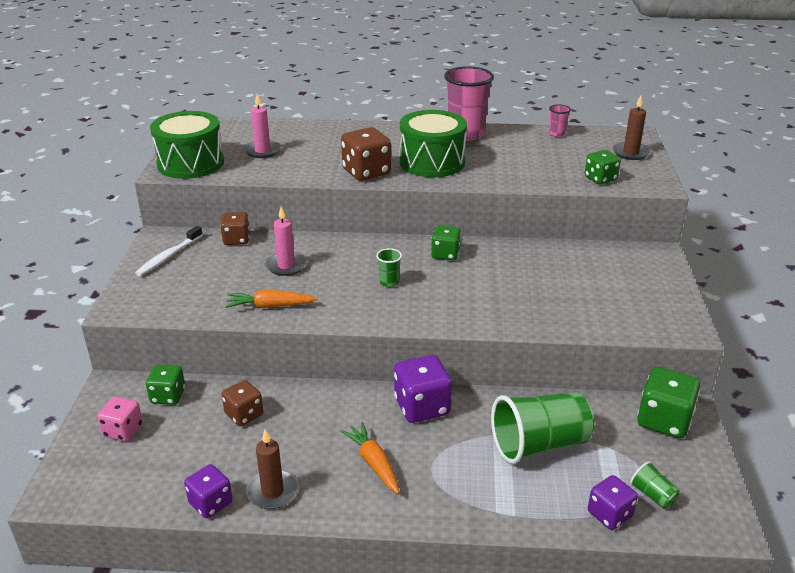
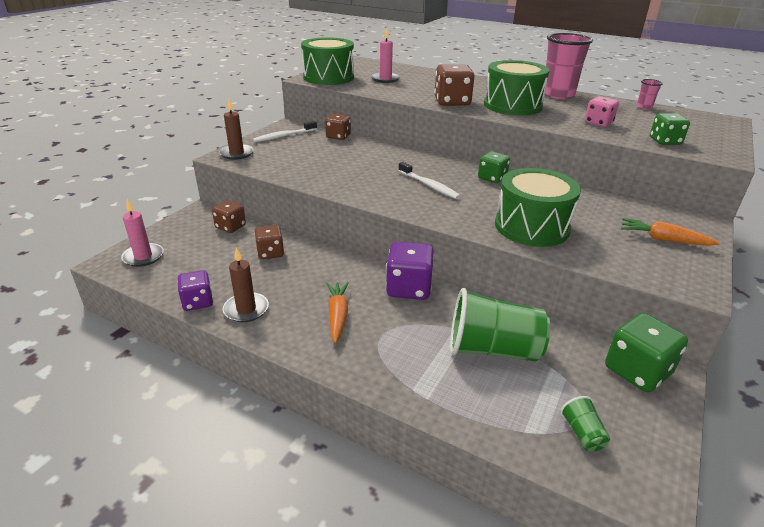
camera: 25 degrees right, 0 degrees up
pink dice [97,397,143,442] -> pink dice moved to [585,96,619,127]
green dice [146,365,185,405] -> brown dice [212,200,246,233]
orange carrot [225,290,317,308] -> orange carrot moved to [621,218,720,246]
pink candle [265,207,307,276] -> pink candle moved to [121,199,164,267]
green cup [376,248,402,287] -> white toothbrush [398,162,460,199]
purple dice [588,475,638,530] -> none
brown candle [613,95,650,160] -> brown candle moved to [219,99,254,160]
none -> green drum [495,168,581,247]

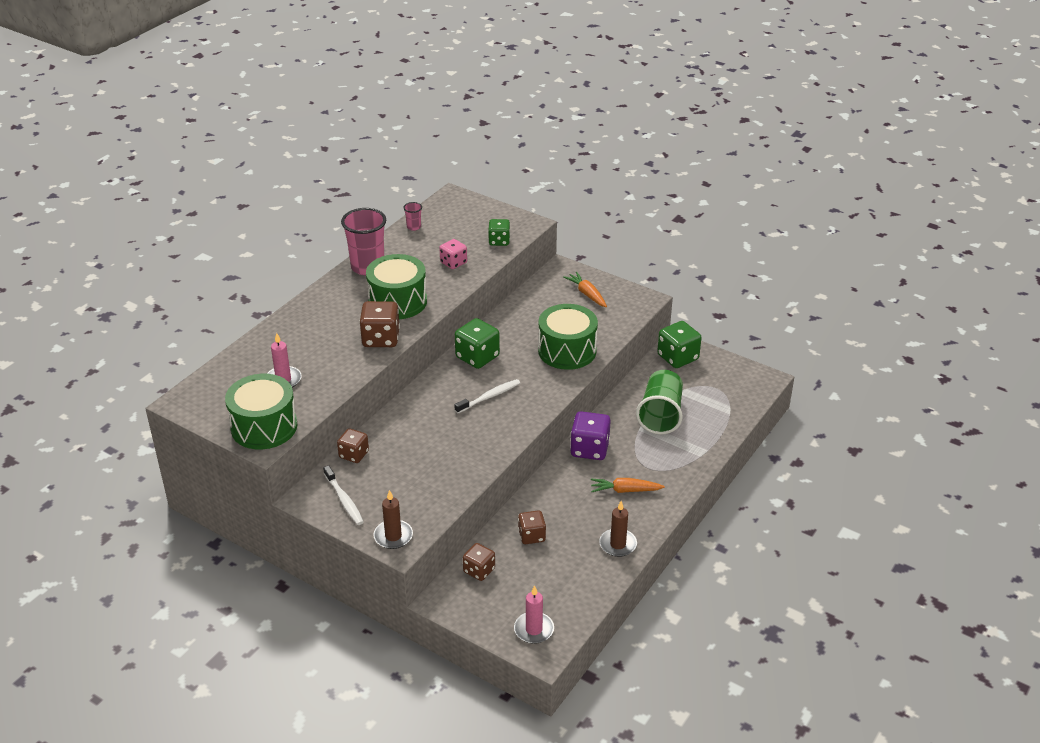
camera: 85 degrees left, 5 degrees up
purple dice [177,270,213,311] -> none
green dice [478,151,510,183] -> green dice [455,318,500,369], size x1.56
green cup [560,396,610,452] -> none
orange carrot [621,218,720,246] -> orange carrot turned 120 degrees clockwise [563,272,607,307]

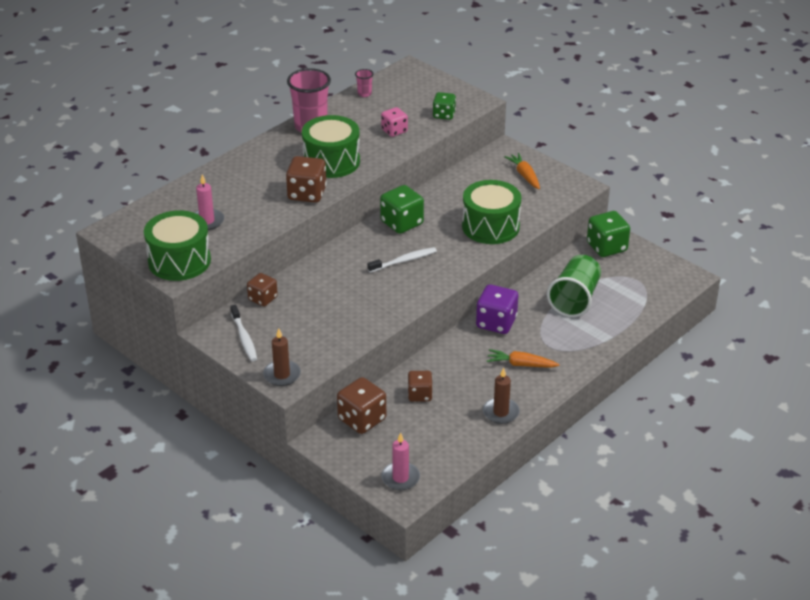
camera: 10 degrees right, 0 degrees up
brown dice [463,543,495,581] -> brown dice [337,377,386,434], size x1.56

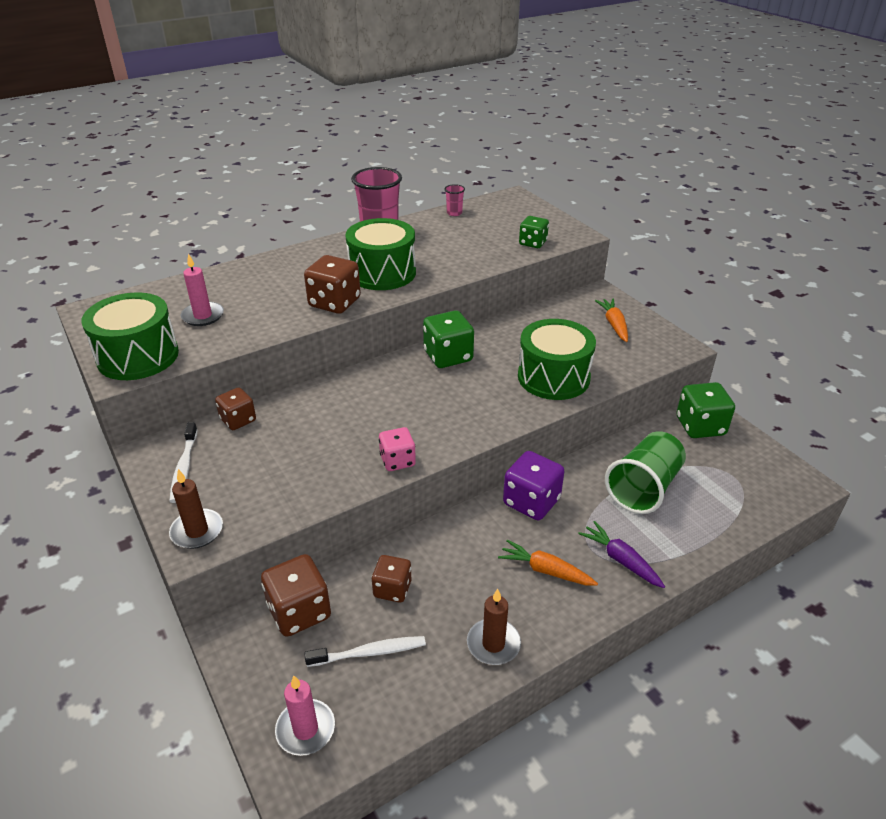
camera: 15 degrees right, 0 degrees up
white toothbrush [367,247,437,273] -> white toothbrush moved to [304,636,426,667]
pink dice [381,107,408,137] -> pink dice moved to [379,427,416,471]
none -> purple carrot [578,521,665,588]

